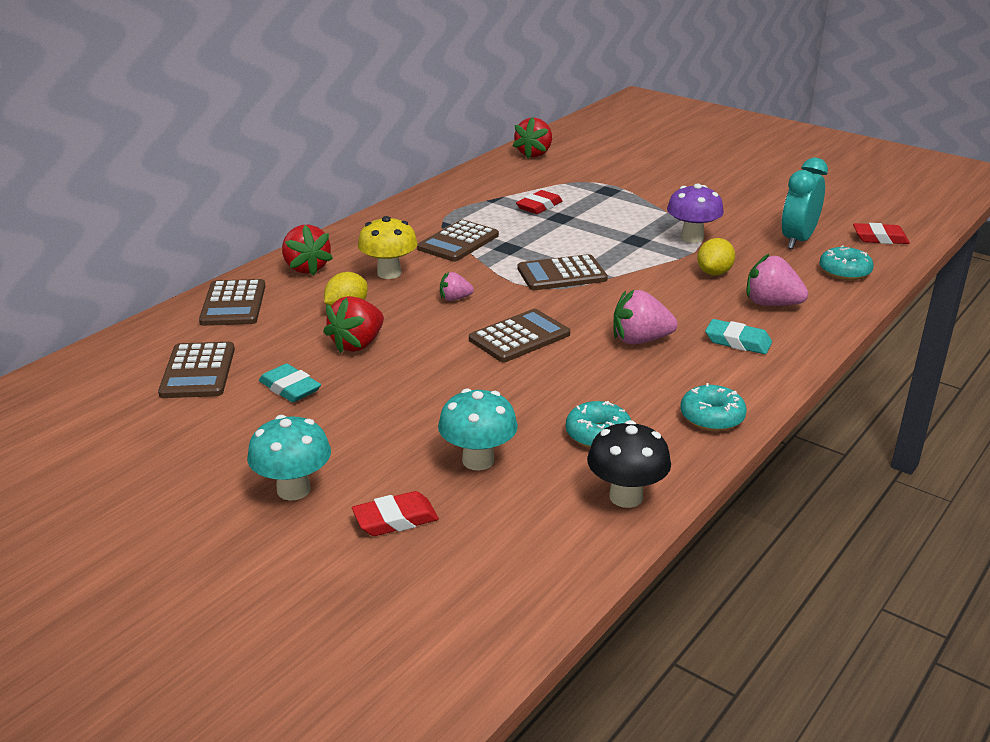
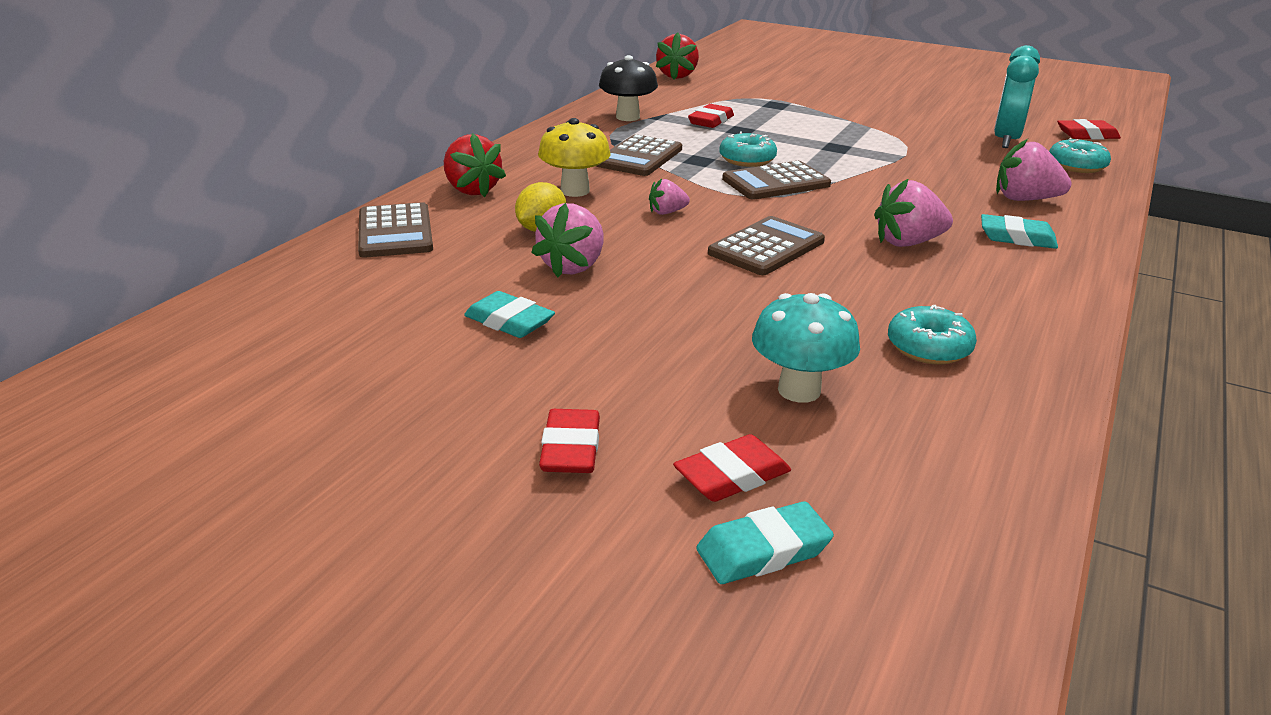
camera: 10 degrees left, 0 degrees up
brown calculator [158,342,235,398] -> none
turquoise mushroom [247,415,331,501] -> red eraser [539,409,600,473]
red strawberry [323,296,384,354] -> pink strawberry [531,203,604,278]
black mushroom [587,420,671,508] -> black mushroom moved to [599,55,658,121]
purple mushroom [667,183,724,243] -> none
turquoise donut [680,383,747,431] -> turquoise donut moved to [719,132,777,167]
yellow lemon [697,238,735,276] -> none
none -> turquoise eraser [696,501,834,584]

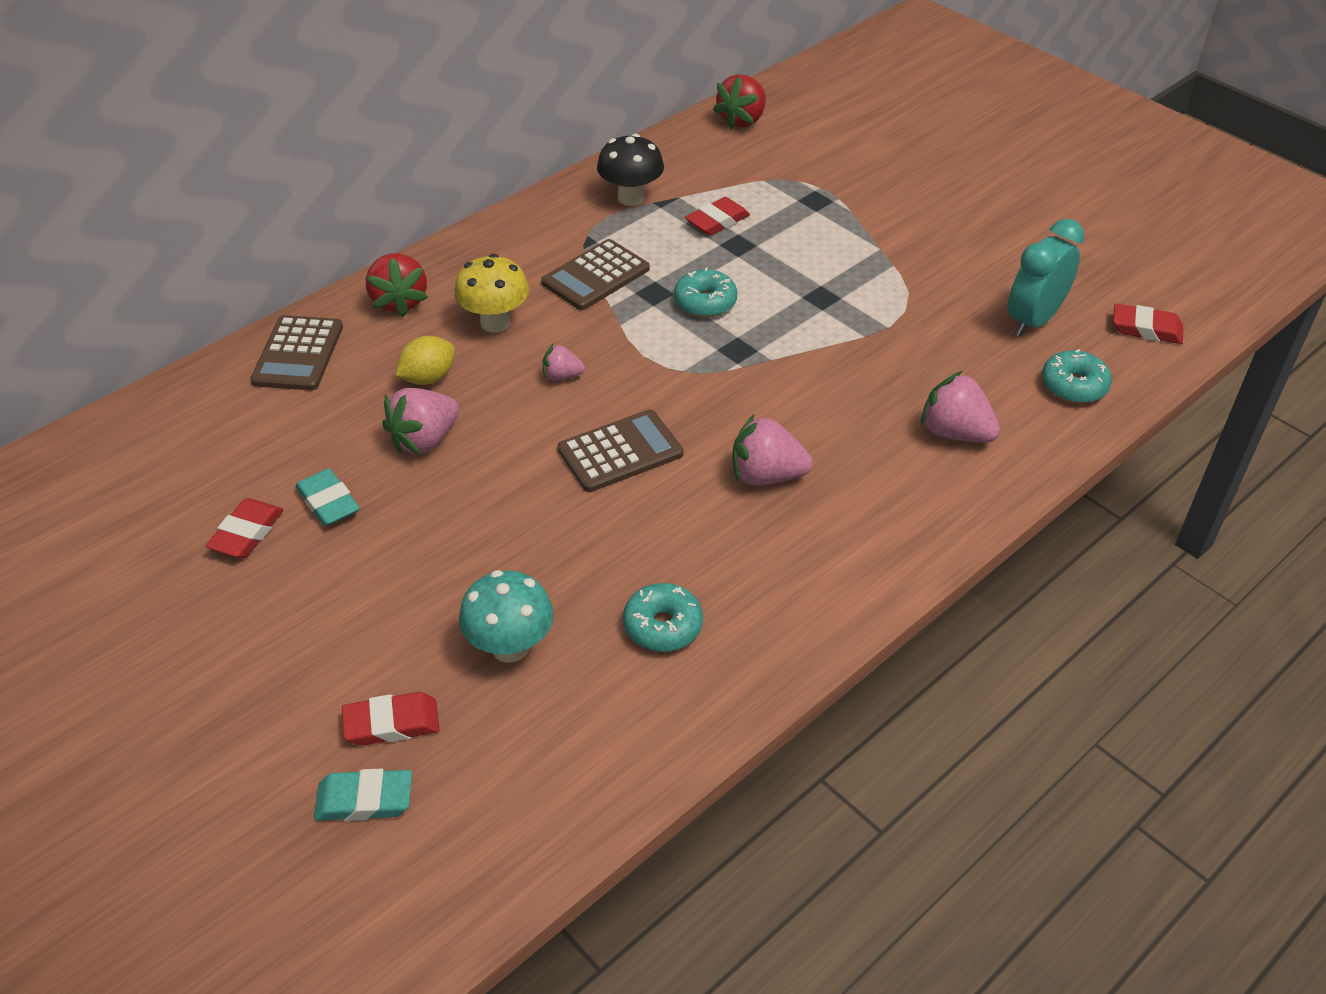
camera: 20 degrees right, 15 degrees up
red eraser [539,409,600,473] -> red eraser moved to [205,498,283,558]
brown calculator [722,161,831,200] -> none
turquoise eraser [981,214,1058,249] -> none

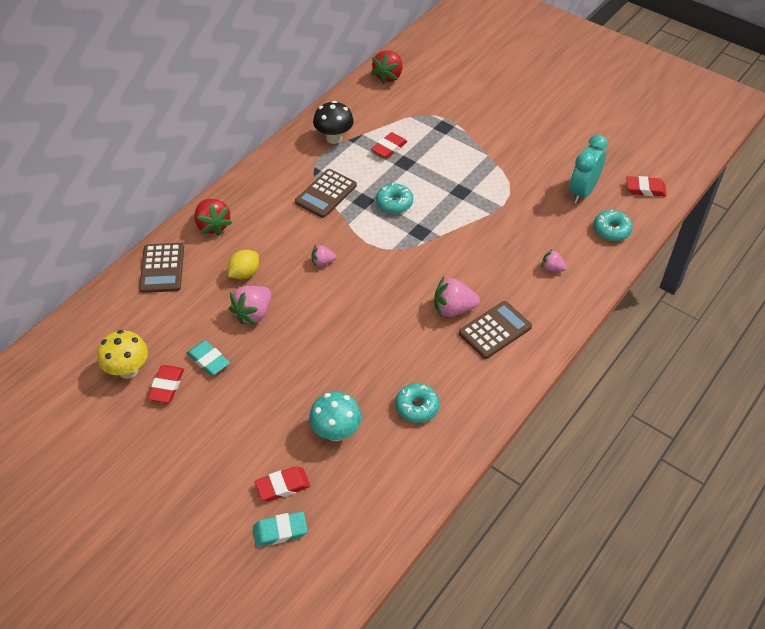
camera: 10 degrees left, 5 degrees up
yellow mushroom [454,254,529,332] -> yellow mushroom moved to [97,330,148,379]
brown calculator [557,409,683,492] -> brown calculator moved to [459,301,532,359]
pink strawberry [921,371,1000,442] -> pink strawberry [542,249,567,272], size x0.57

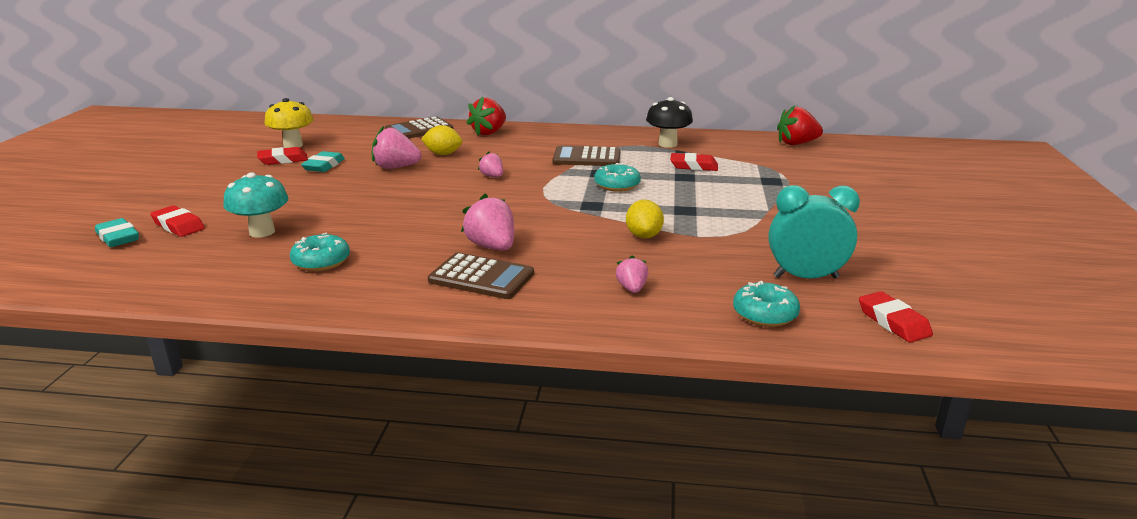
camera: 60 degrees right, 25 degrees down
none -> yellow lemon [626,199,664,239]

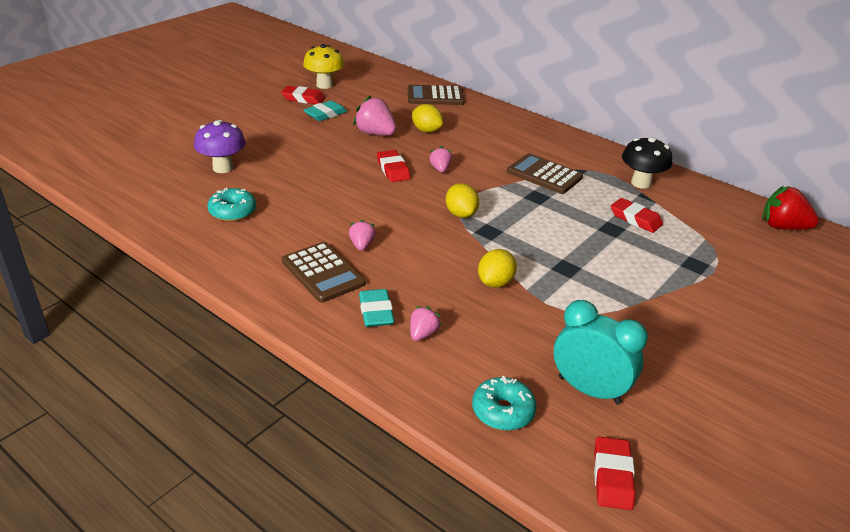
camera: 30 degrees right, 10 degrees up
turquoise eraser [95,218,139,247] -> turquoise eraser moved to [359,289,395,327]
red eraser [150,205,205,237] -> red eraser moved to [377,150,410,182]
turquoise mushroom [223,172,288,238] -> purple mushroom [194,120,246,173]
pink strawberry [461,193,514,251] -> pink strawberry [349,220,376,251], size x0.57
red strawberry [467,97,506,136] -> none
turquoise donut [594,163,641,192] -> none
none -> yellow lemon [446,183,479,218]

